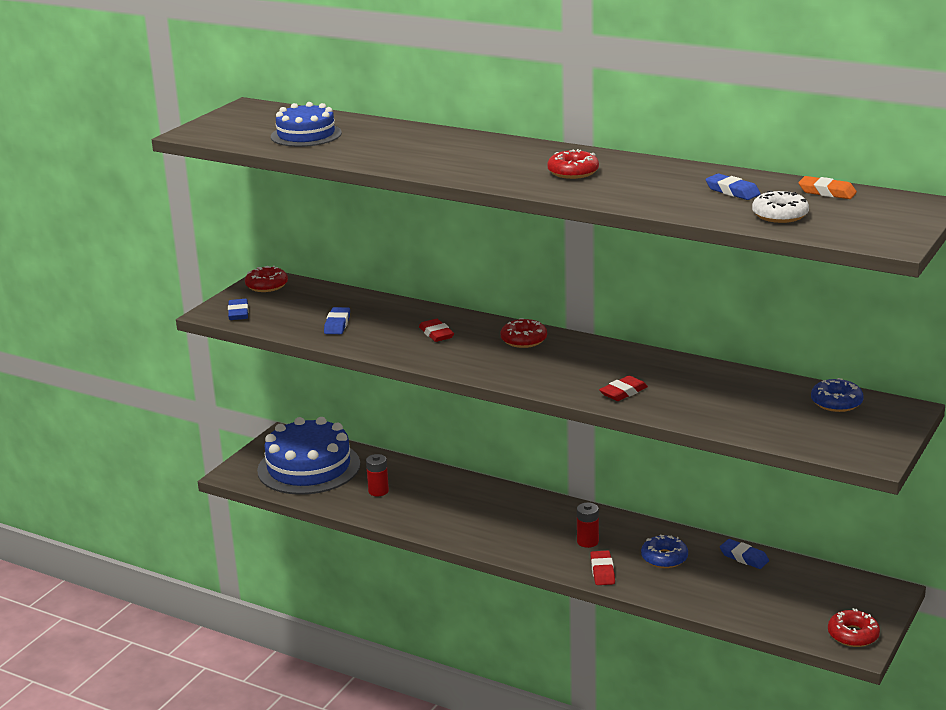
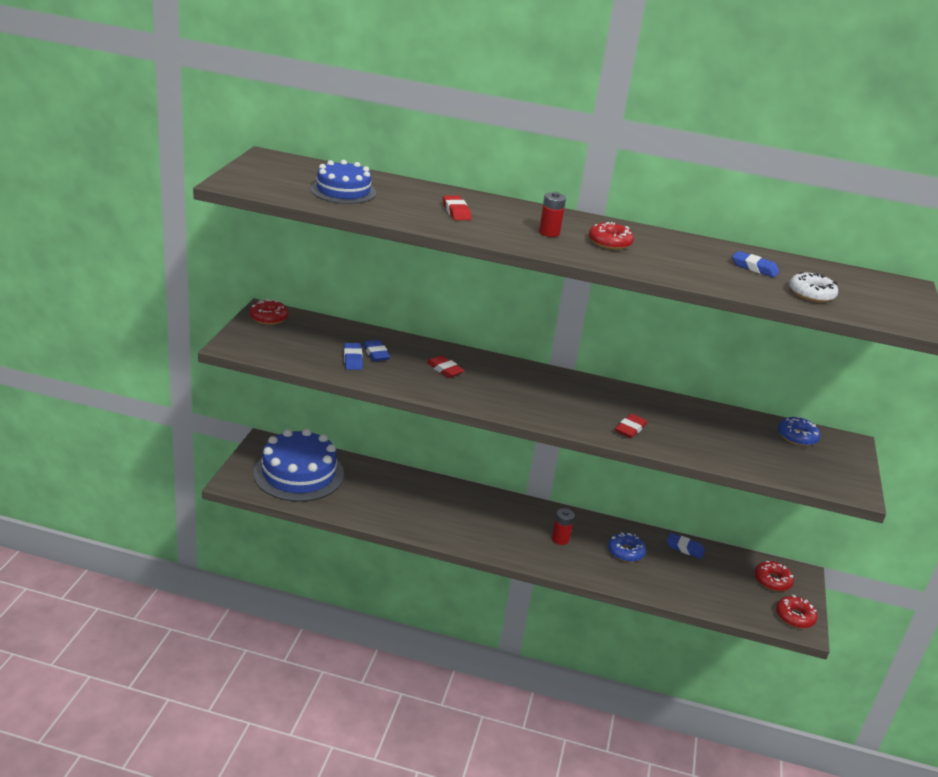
camera: 20 degrees left, 5 degrees up
blue eraser [228,299,249,320] -> blue eraser moved to [363,340,390,361]
red battery [366,454,389,496] -> red battery moved to [539,192,566,237]
red donut [500,318,547,348] -> red donut moved to [754,561,794,591]
red eraser [590,551,615,585] -> red eraser moved to [443,195,471,220]
orange eraser [798,176,857,199] -> none

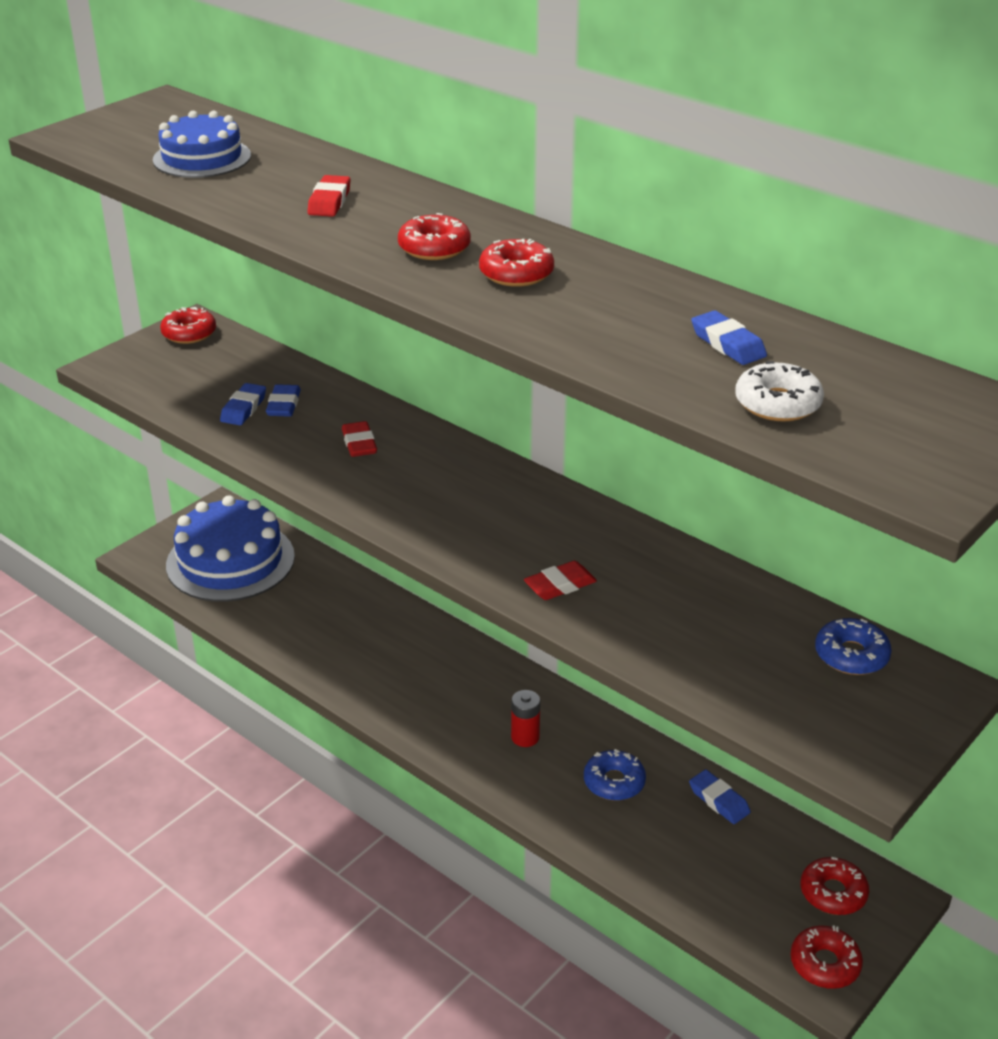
camera: 30 degrees right, 5 degrees up
red battery [539,192,566,237] -> red donut [398,213,471,260]

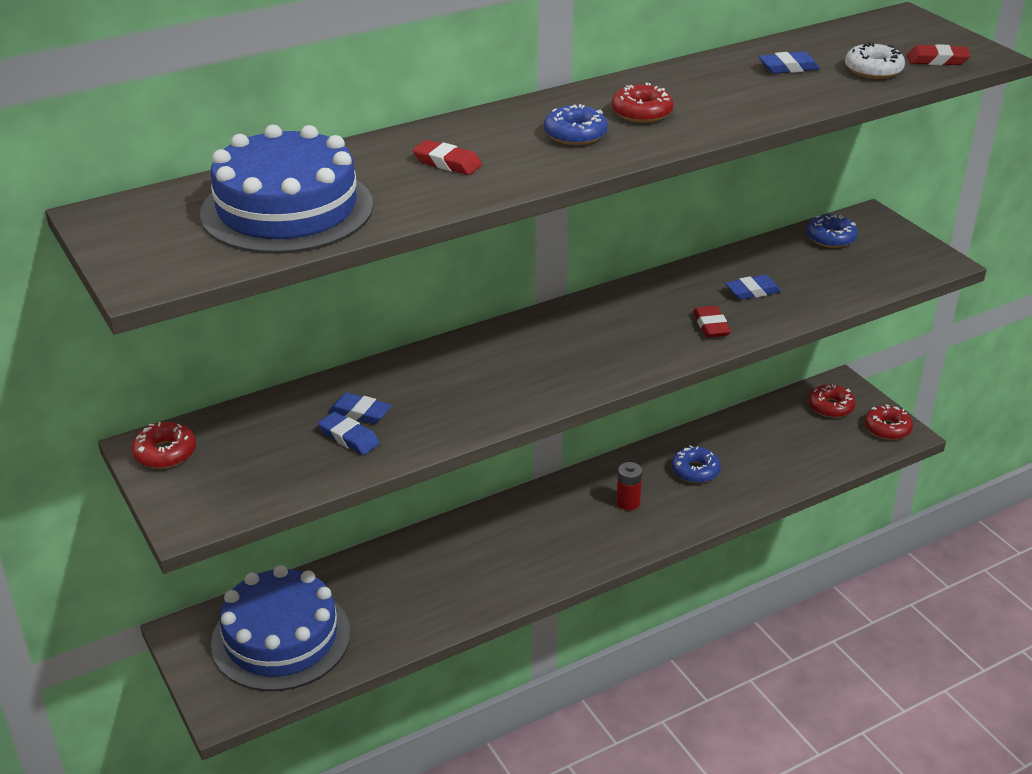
camera: 70 degrees left, 0 degrees up
blue cake [153,111,251,178] -> blue cake [200,125,373,254], size x1.64
red eraser [342,421,377,457] -> red eraser moved to [907,44,971,65]
red donut [398,213,471,260] -> blue donut [544,104,608,145]
blue eraser [689,770,751,824] -> blue eraser moved to [725,275,781,300]

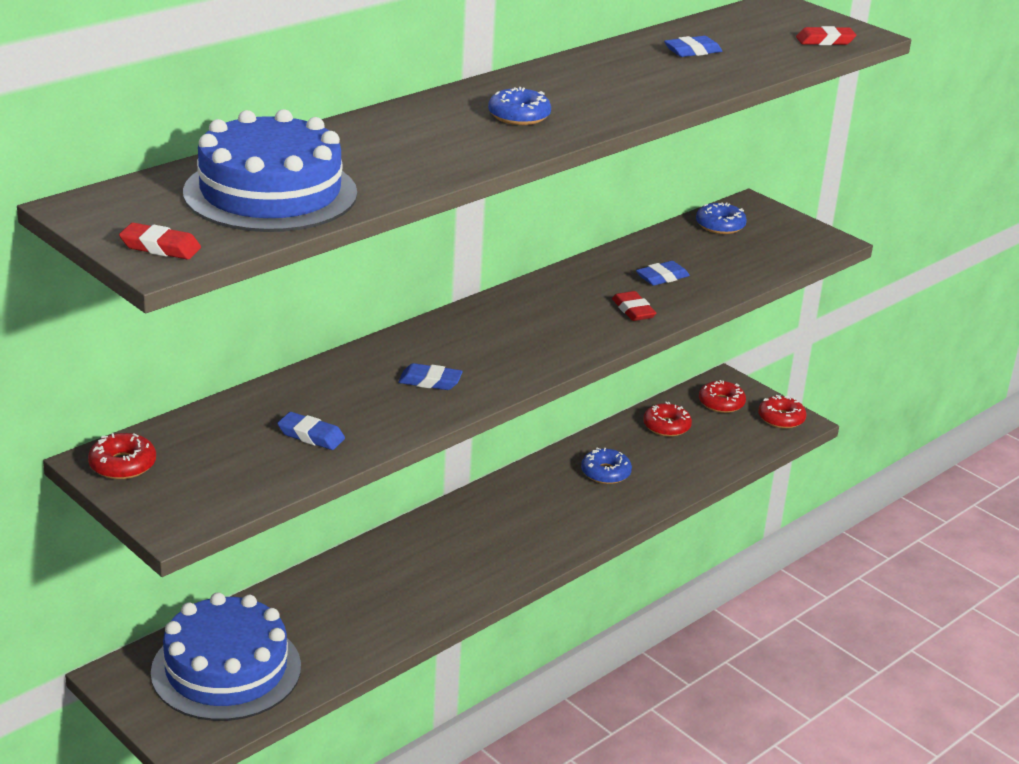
camera: 15 degrees left, 5 degrees down
blue eraser [328,393,392,424] -> blue eraser moved to [398,363,463,390]
red eraser [413,140,482,175] -> red eraser moved to [119,223,201,260]
red donut [611,83,674,123] -> red donut moved to [643,402,692,437]
red battery [616,462,643,510] -> none
white donut [845,42,905,79] -> none

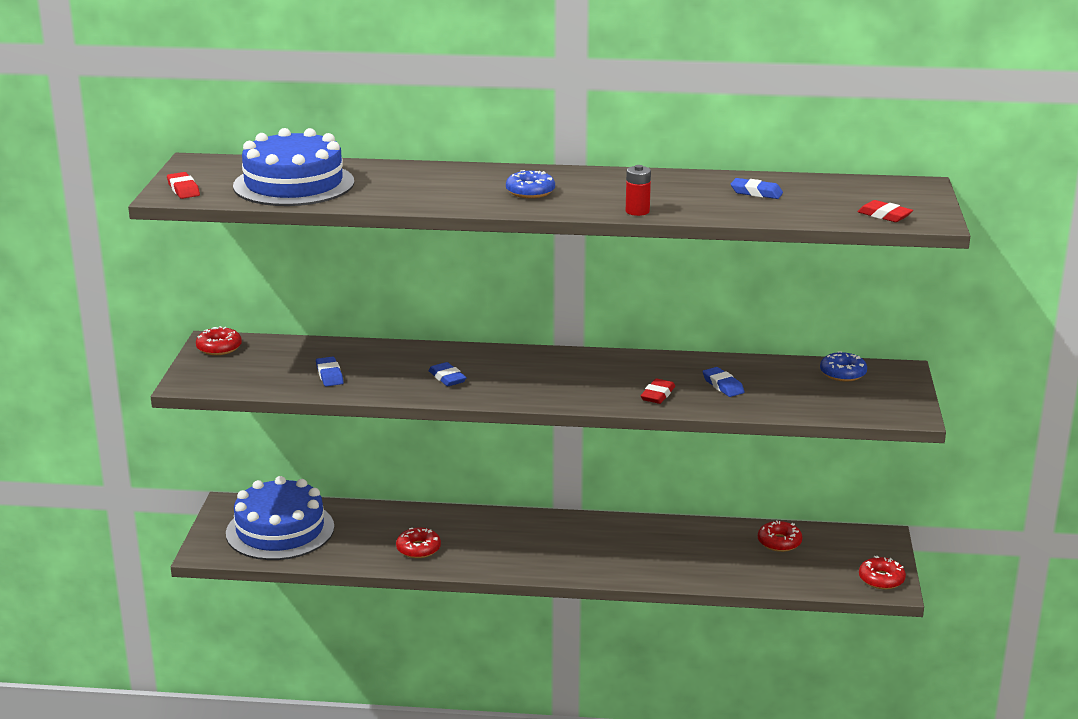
camera: 50 degrees right, 5 degrees down
blue donut [581,448,632,484] -> none
blue eraser [636,261,690,286] -> blue eraser turned 45 degrees clockwise [703,367,744,397]
red donut [699,380,746,413] -> red donut moved to [396,528,441,558]
none -> red battery [626,165,651,216]

